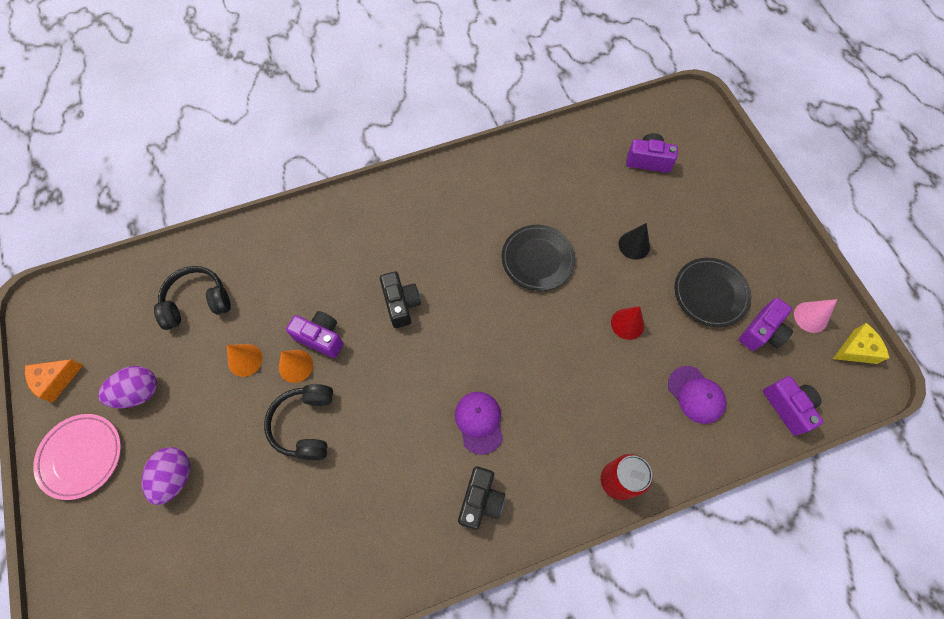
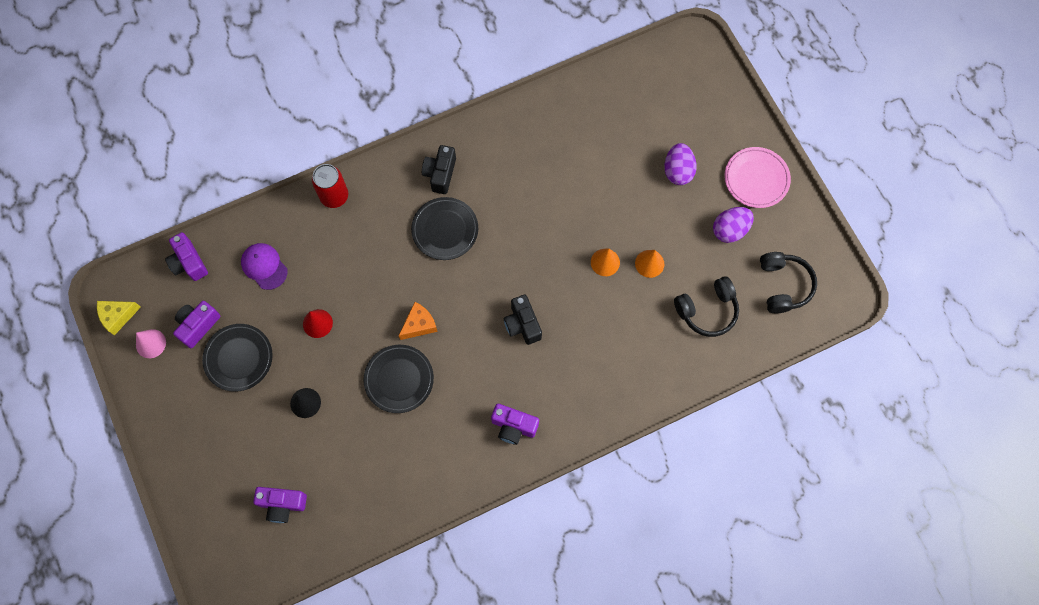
camera: 175 degrees right, 5 degrees up
orange cheese [25,359,83,403] -> orange cheese moved to [399,302,438,340]
black headphones [264,384,333,460] -> black headphones moved to [760,252,817,313]
purple camera [286,311,343,358] -> purple camera moved to [491,404,539,445]
purple cap [455,392,503,455] -> black plate [411,197,478,260]

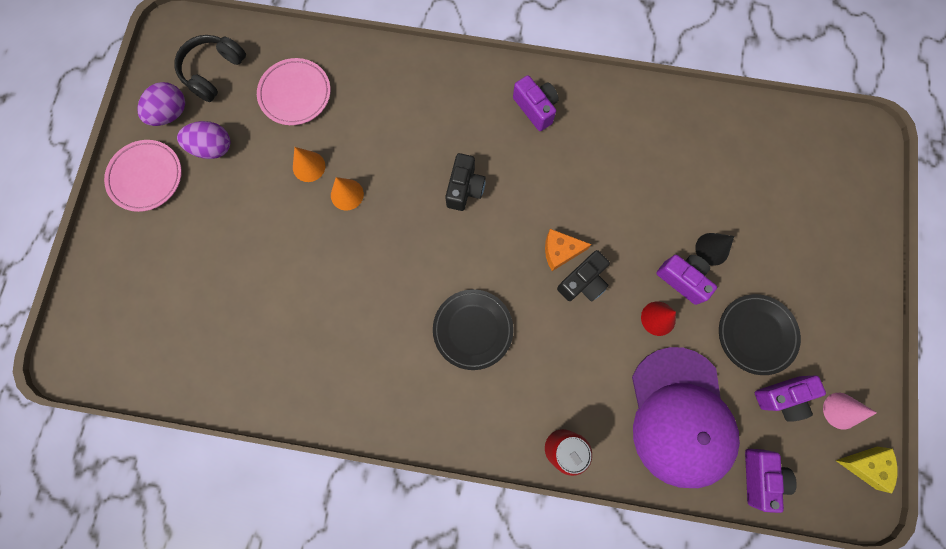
camera: 145 degrees left, 5 degrees up
purple cap [241,243,288,290] -> purple cap [632,347,740,488], size x2.15
purple camera [253,487,307,523] -> purple camera moved to [656,255,717,305]
black plate [363,345,434,413] -> none
black camera [422,145,456,194] -> black camera moved to [557,250,610,302]
purple egg [664,143,697,185] -> purple egg moved to [137,82,185,126]
black headphones [674,276,739,337] -> pink plate [257,58,331,125]

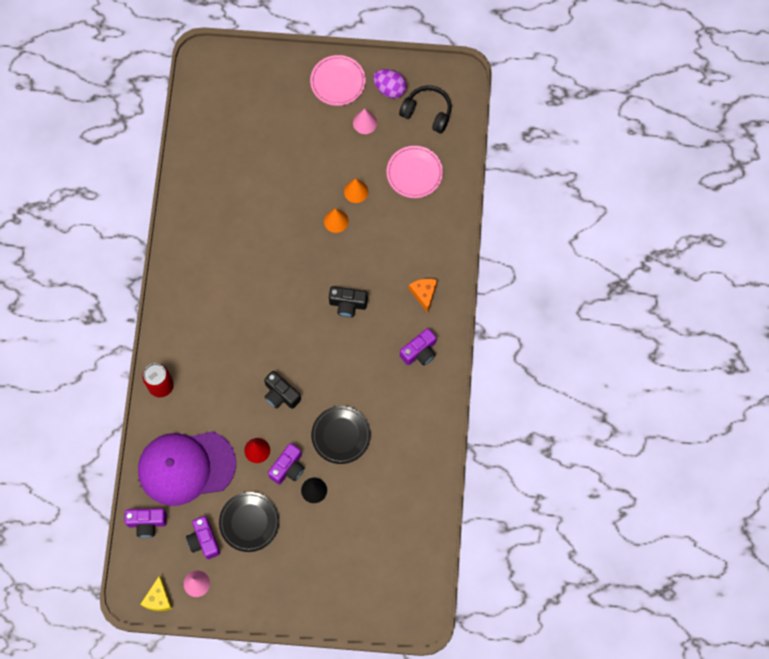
camera: 85 degrees right, 5 degrees down
purple egg [177,121,230,159] -> pink cone [353,109,377,134]
black plate [433,289,514,370] -> black plate moved to [311,406,371,464]
orange cheese [545,229,592,271] -> orange cheese moved to [409,279,437,313]

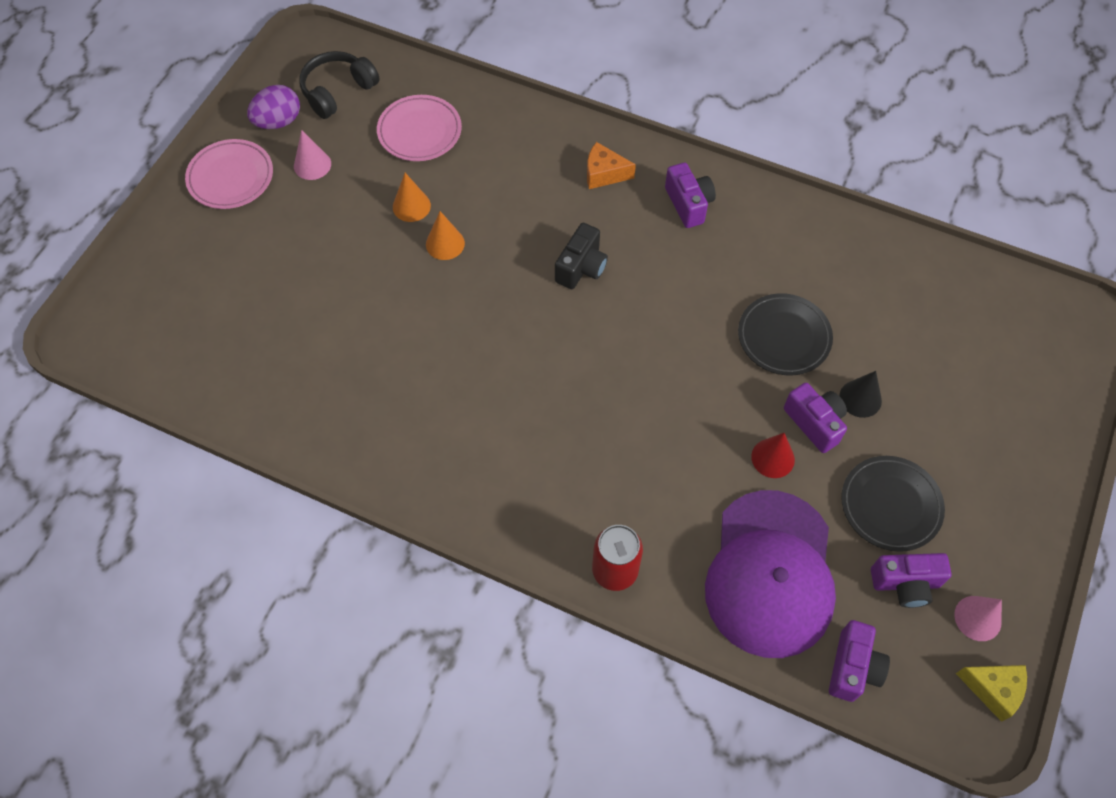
camera: 70 degrees left, 10 degrees down
black camera [264,371,301,409] -> none

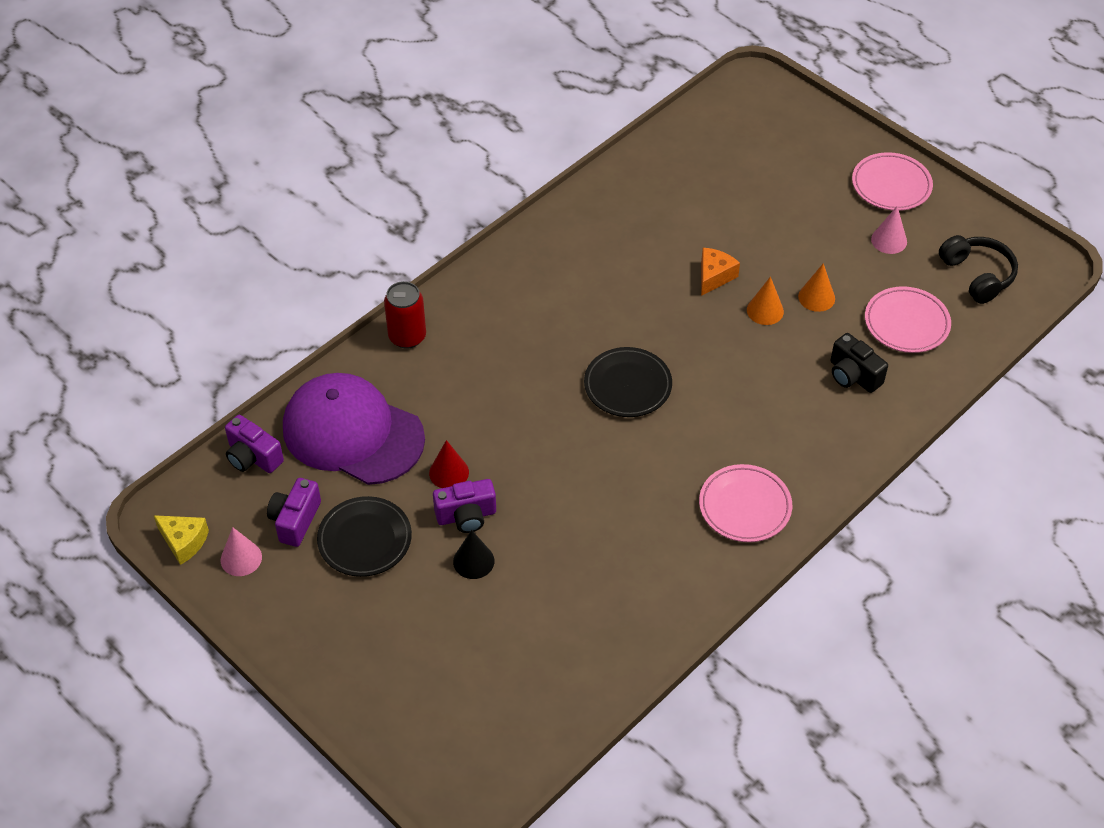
camera: 110 degrees right, 10 degrees down
purple egg [247,85,300,129] -> none
black camera [555,223,608,289] -> black camera moved to [831,333,888,393]
orange cheese [587,142,636,189] -> orange cheese moved to [701,248,740,296]
purple camera [665,163,716,228] -> pink plate [699,464,792,542]
black plate [738,293,833,375] -> black plate moved to [584,347,672,417]
yellow cheese [956,665,1027,722] -> yellow cheese turned 105 degrees counterclockwise [153,515,209,565]

